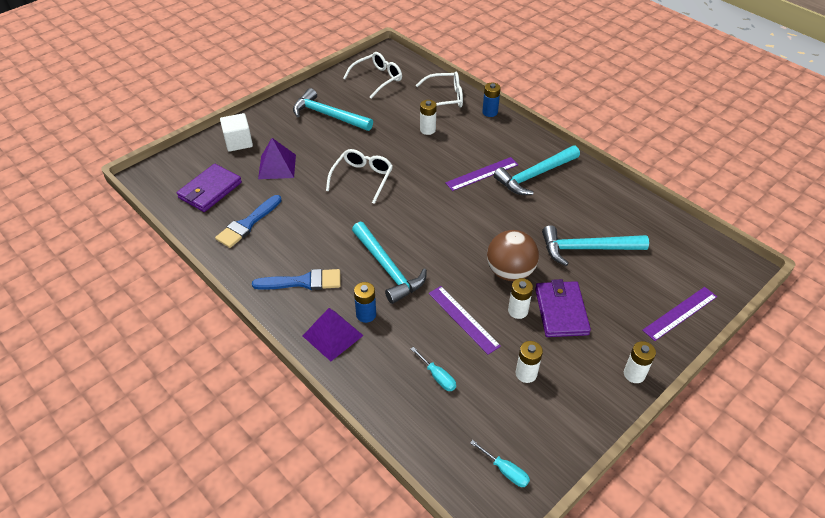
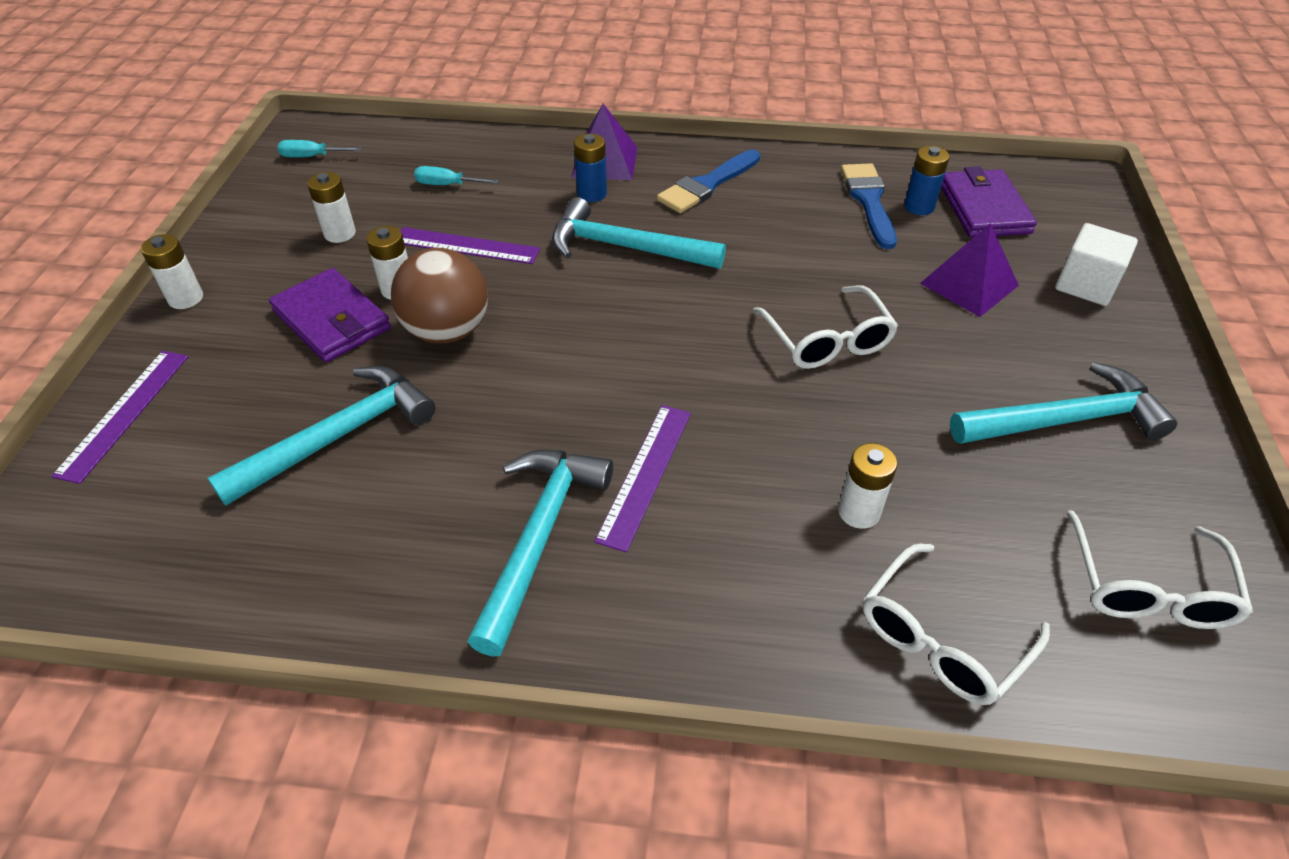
camera: 140 degrees right, 0 degrees up
blue battery [482,83,501,117] -> blue battery moved to [904,146,950,215]

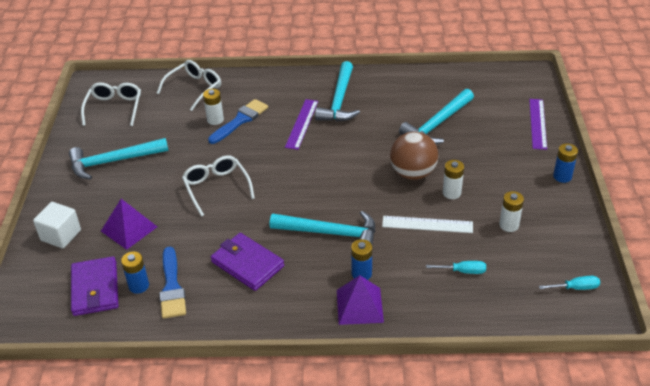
camera: 175 degrees right, 5 degrees down
white battery [141,234,203,309] -> blue battery [553,144,578,183]
purple wallet [269,268,391,362] -> purple wallet moved to [211,233,284,291]
purple ruler [401,227,540,264] -> white ruler [382,216,473,233]
blue brush [657,149,760,213] -> blue brush moved to [208,99,268,144]

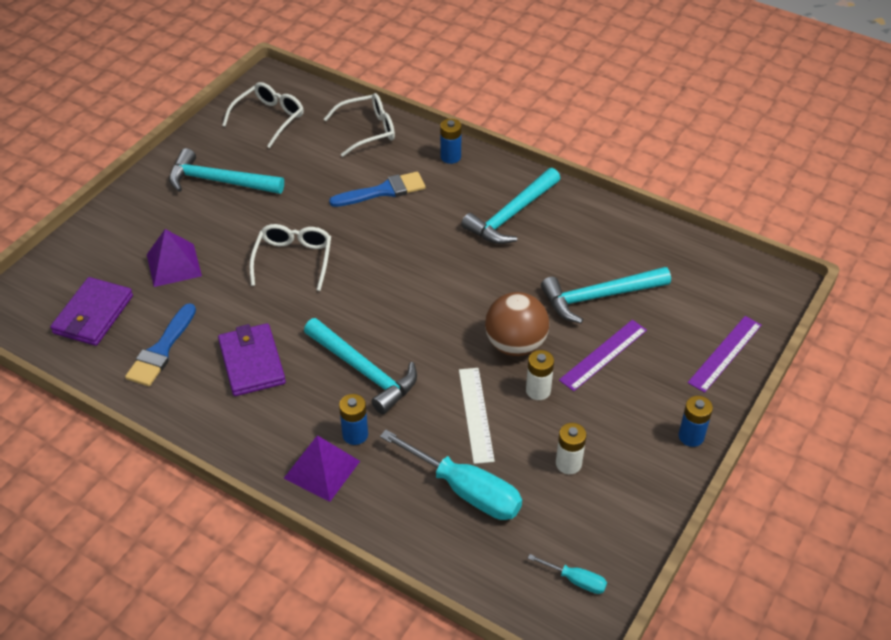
camera: 30 degrees right, 5 degrees up
white cube [33,202,81,248] -> none
blue battery [121,252,149,294] -> blue battery moved to [440,119,462,164]
white battery [203,89,224,125] -> none
purple ruler [285,99,318,150] -> purple ruler moved to [559,320,647,391]
white ruler [382,216,473,233] -> white ruler turned 45 degrees clockwise [459,368,495,464]
turquoise screwdriver [426,261,486,274] -> turquoise screwdriver [380,430,522,520], size x2.09

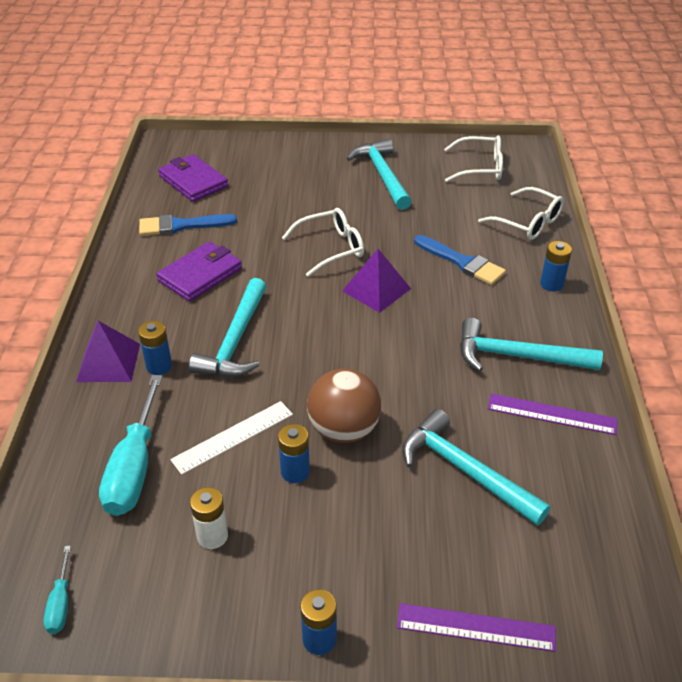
camera: 60 degrees right, 5 degrees down
purple wallet [50,277,133,346] -> purple wallet turned 60 degrees clockwise [158,154,228,202]
purple pyramid [147,229,202,287] -> purple pyramid moved to [342,249,411,313]
white battery [526,350,554,400] -> blue battery [278,424,310,483]
purple ruler [559,320,647,391] -> purple ruler moved to [488,393,617,435]

